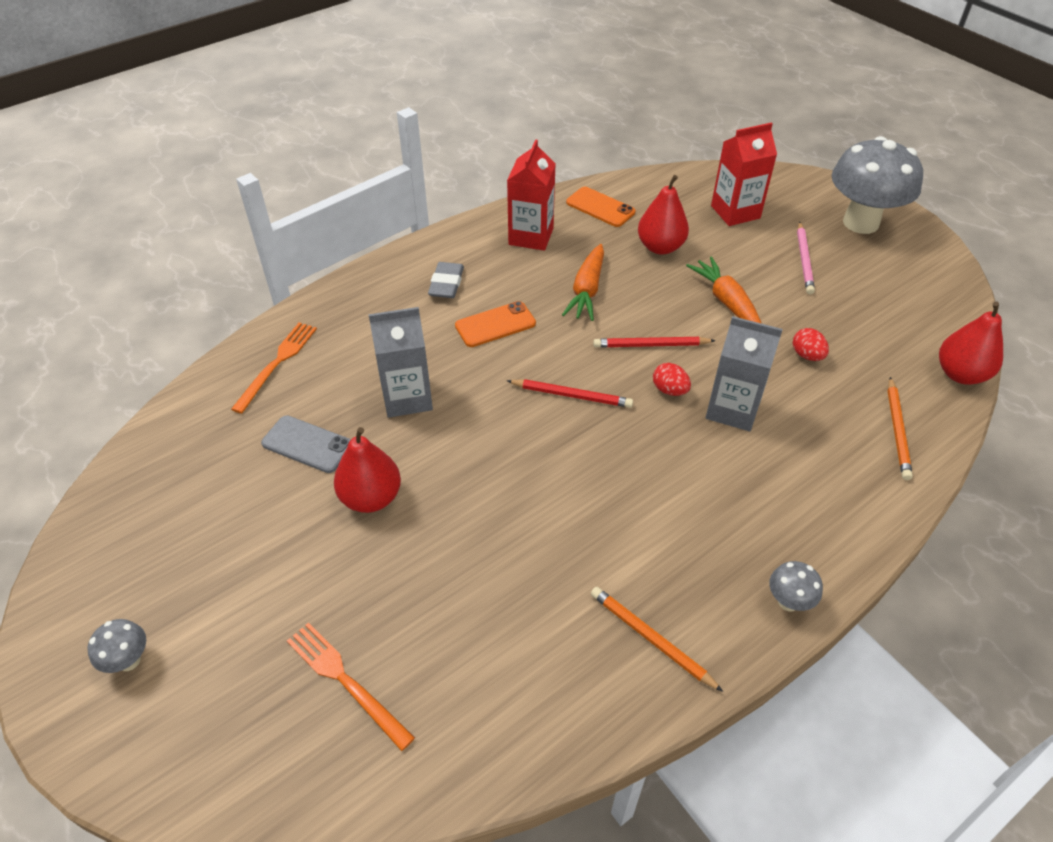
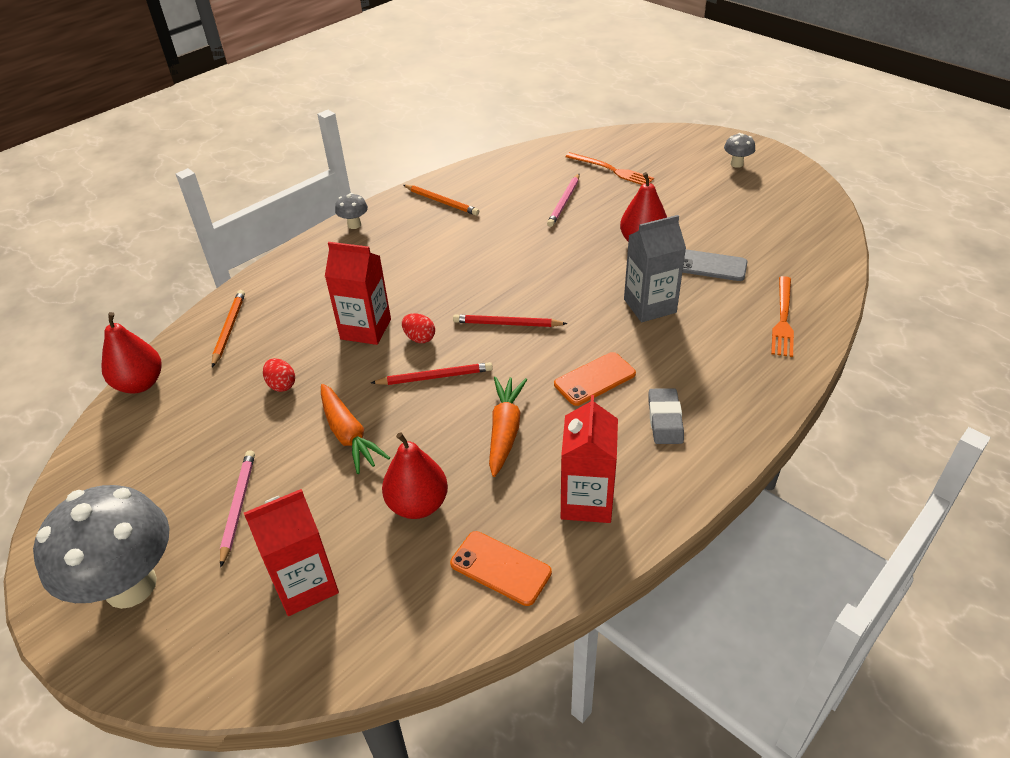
camera: 175 degrees right, 5 degrees down
grey carton [706,316,783,431] -> red carton [325,242,391,345]
none -> pink pencil [547,174,579,227]

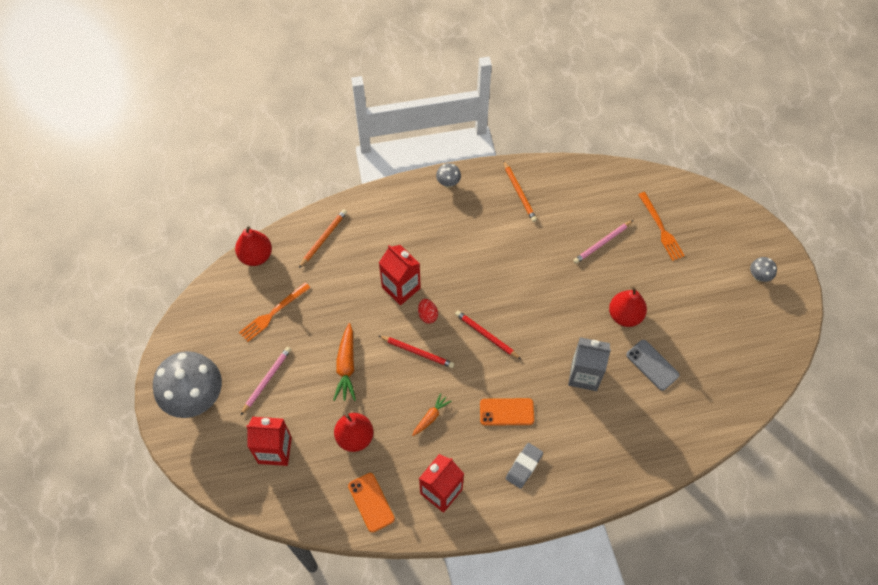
camera: 30 degrees right, 20 degrees up
red egg [263,358,295,392] -> none
orange carrot [489,377,527,477] -> orange carrot [412,393,451,436], size x0.62
orange fork [771,276,794,357] -> orange fork moved to [239,282,310,342]

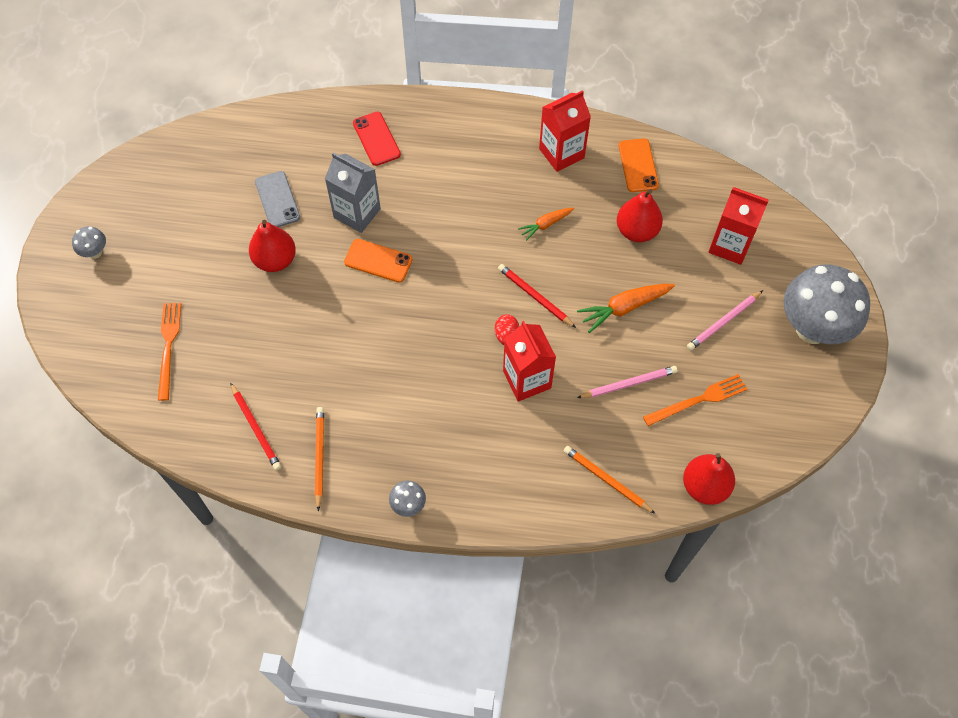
camera: 160 degrees left, 0 degrees up
orange pencil [299,209,347,268] -> orange pencil turned 75 degrees clockwise [564,446,656,514]
orange carrot [333,323,356,401] -> orange carrot turned 135 degrees counterclockwise [577,284,675,333]
red pencil [455,310,521,359] -> red pencil moved to [230,382,281,470]
orange phone [480,398,534,426] -> orange phone moved to [344,239,412,283]
grey eraser [506,443,543,489] -> none
pink pencil [573,220,633,264] -> pink pencil moved to [577,366,678,398]
none -> red phone [353,112,401,166]

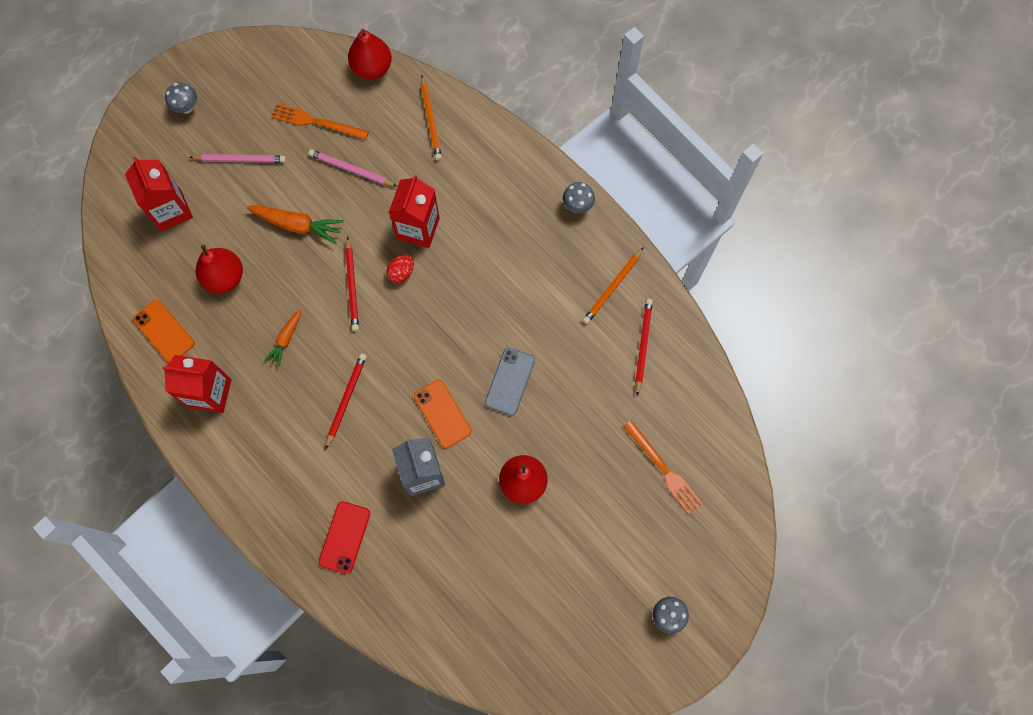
camera: 140 degrees left, 10 degrees up
orange fork [158,303,181,401] -> orange fork turned 75 degrees counterclockwise [623,420,702,514]
grey phone [255,171,300,227] -> grey phone moved to [485,348,535,416]
orange carrot [518,208,574,241] -> orange carrot turned 105 degrees clockwise [264,309,302,367]
orange phone [619,138,659,192] -> orange phone turned 75 degrees counterclockwise [133,300,194,362]
grey mushroom [784,264,870,344] -> grey mushroom [165,82,197,114], size x0.42
none -> red pencil [325,353,367,450]

